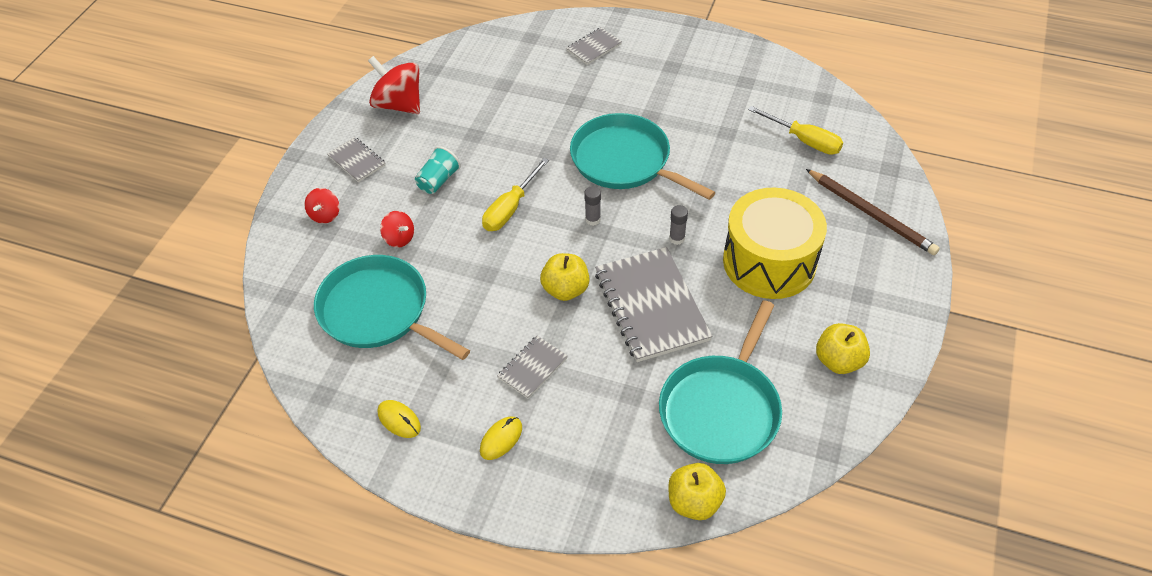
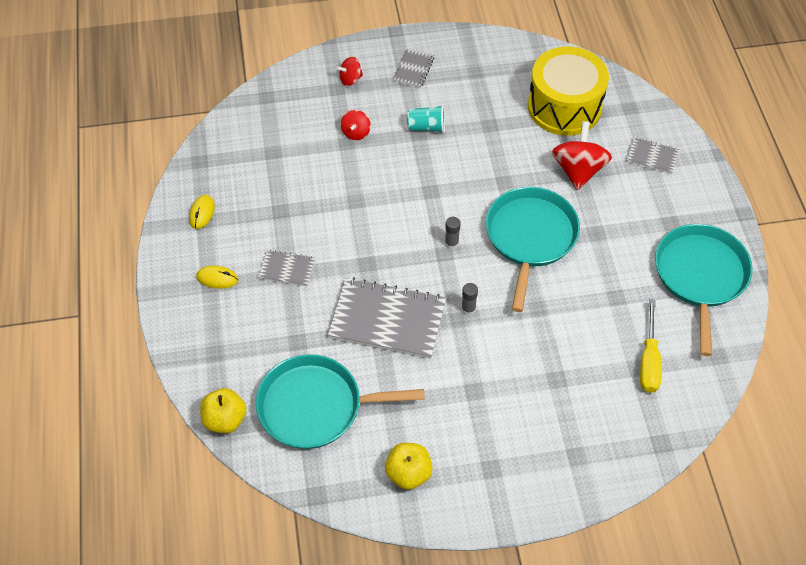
camera: 60 degrees right, 5 degrees up
turquoise pan [314,255,470,360] -> turquoise pan moved to [655,224,753,356]
red spinning top [368,56,420,114] -> red spinning top moved to [552,121,612,190]
yellow screwdriver [482,158,549,231] -> none
yellow apple [540,253,590,301] -> none
grey notebook [595,247,712,362] -> grey notebook turned 60 degrees clockwise [328,277,446,359]
yellow drum [723,188,827,299] -> yellow drum moved to [528,46,609,136]
brown pencil [806,169,940,255] -> none

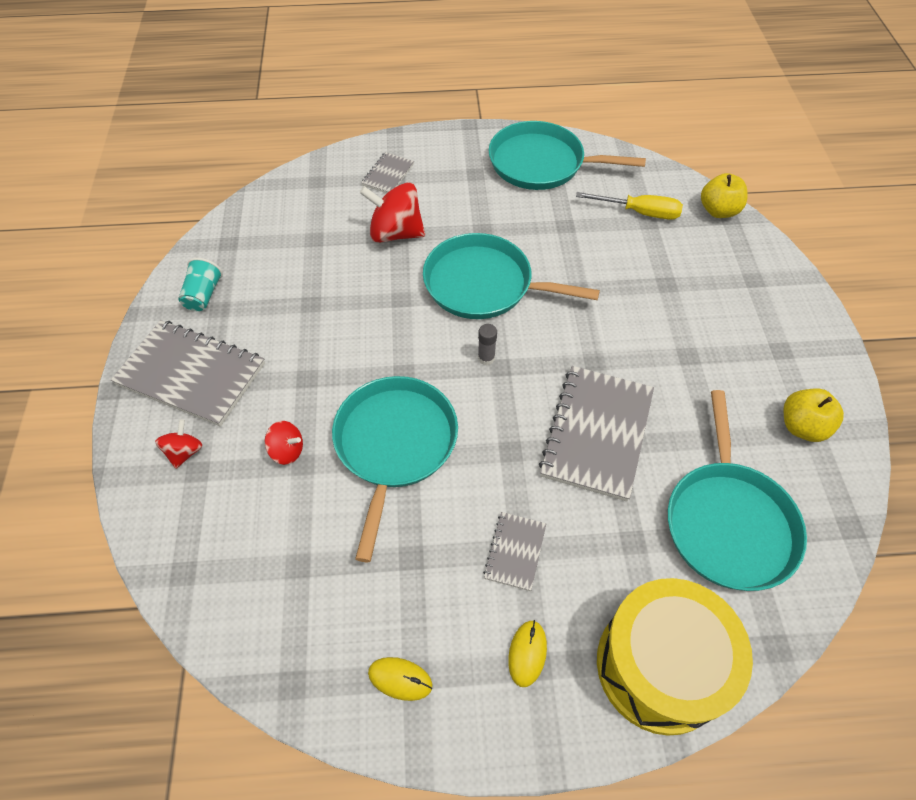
camera: 85 degrees left, 0 degrees up
yellow apple [200,388,247,433] -> yellow apple moved to [701,173,748,218]
red spinning top [336,57,363,86] -> red spinning top turned 150 degrees counterclockwise [155,419,202,469]
grey notebook [393,48,434,88] -> grey notebook [111,320,265,427], size x2.02
turquoise cup [407,105,445,133] -> turquoise cup moved to [178,258,223,311]
grey glue stick [461,283,478,315] -> none
yellow drum [528,46,609,136] -> yellow drum moved to [597,578,753,736]
none -> turquoise pan [332,376,458,562]

